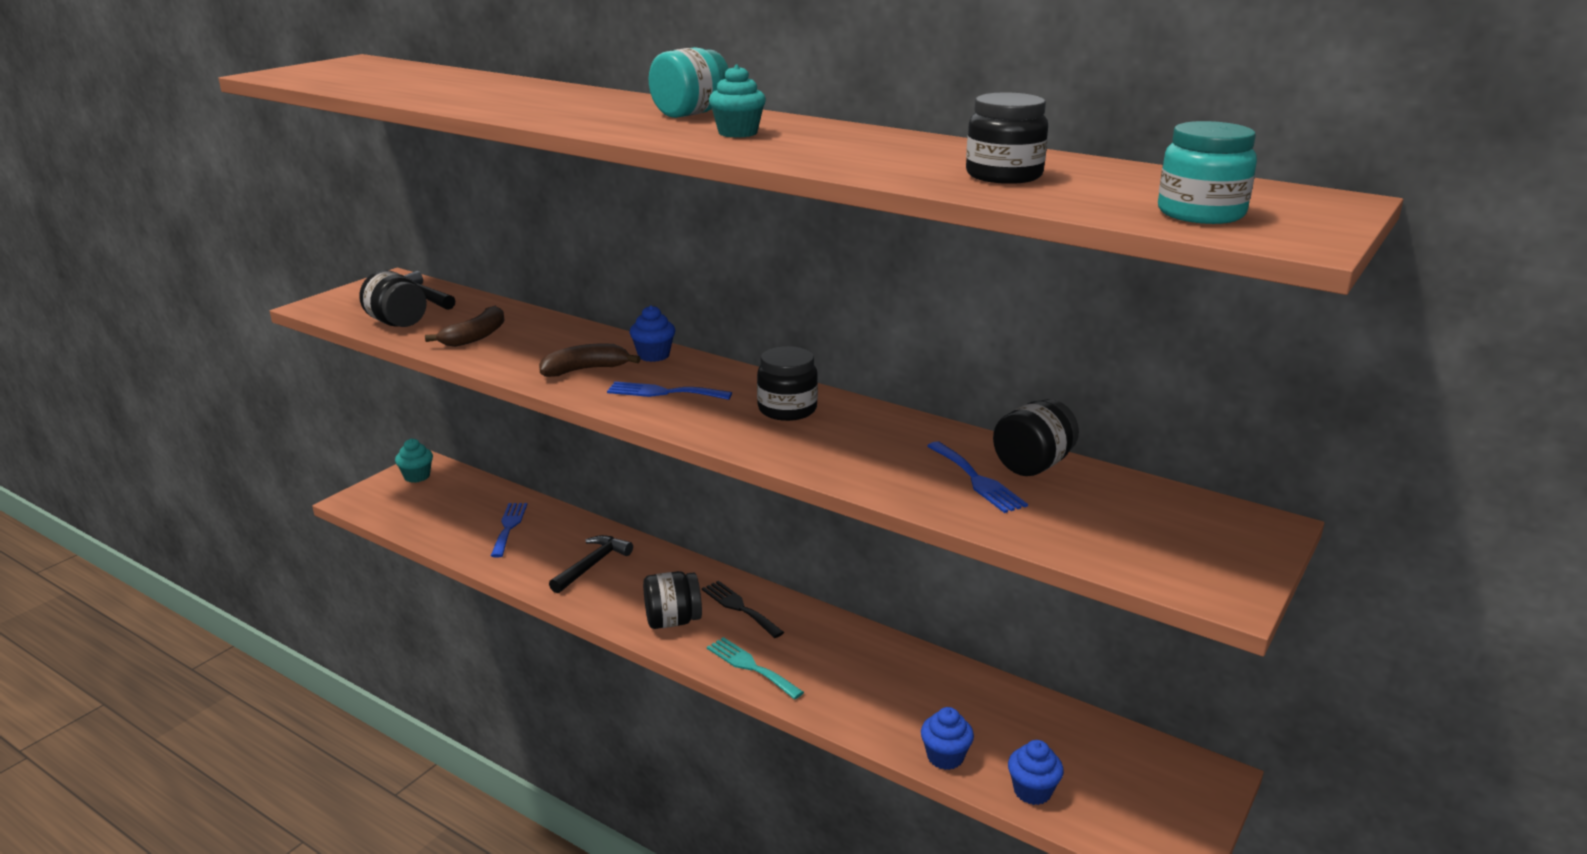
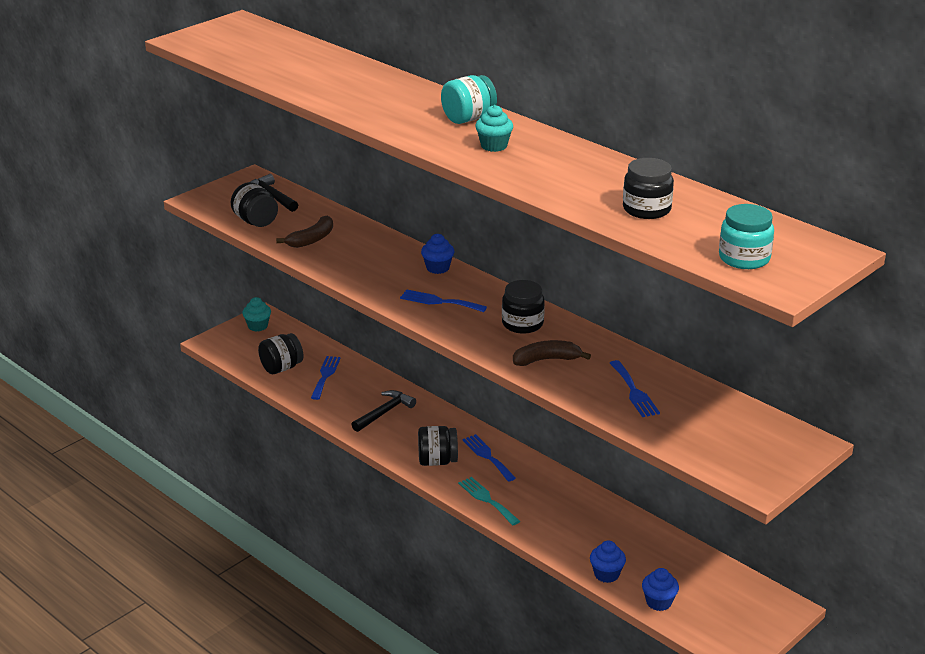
camera: 10 degrees right, 5 degrees up
brown banana [539,343,641,377] -> brown banana moved to [513,340,591,366]
black fork [702,581,784,638] -> blue fork [462,434,516,482]
black jar [993,399,1079,476] -> black jar moved to [258,333,304,374]

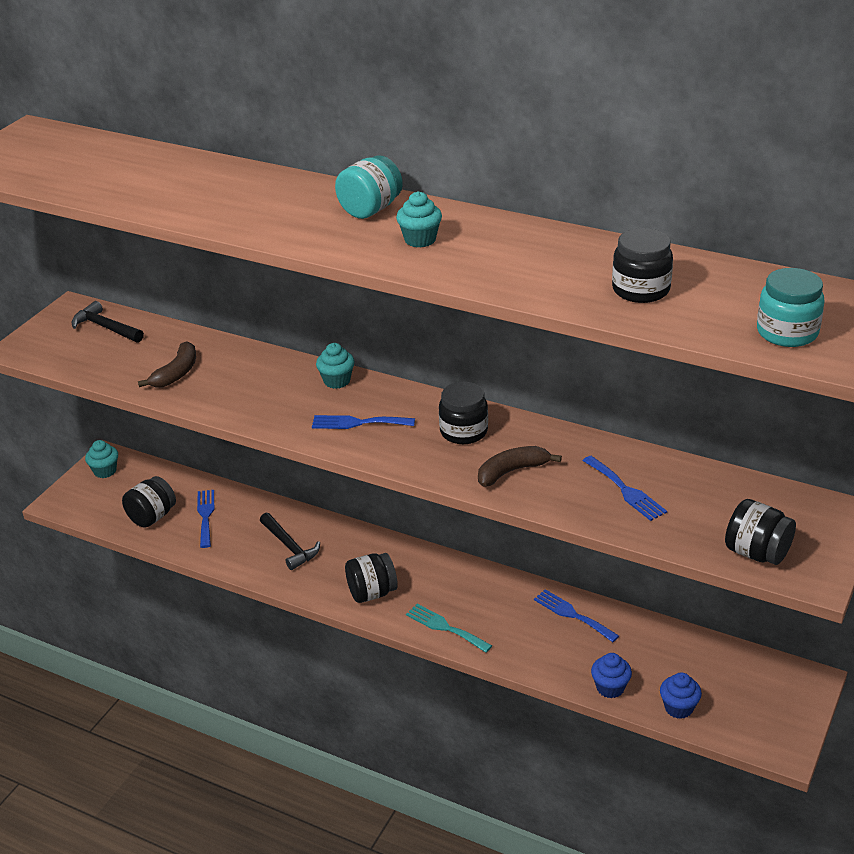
camera: 15 degrees left, 5 degrees up
black jar [231,182,278,227] -> black jar moved to [725,499,796,565]
black hammer [351,390,416,432] -> black hammer turned 120 degrees clockwise [260,513,320,570]
blue cupcake [421,234,454,274] -> turquoise cupcake [316,343,355,389]
blue fork [462,434,516,482] -> blue fork moved to [534,589,619,642]

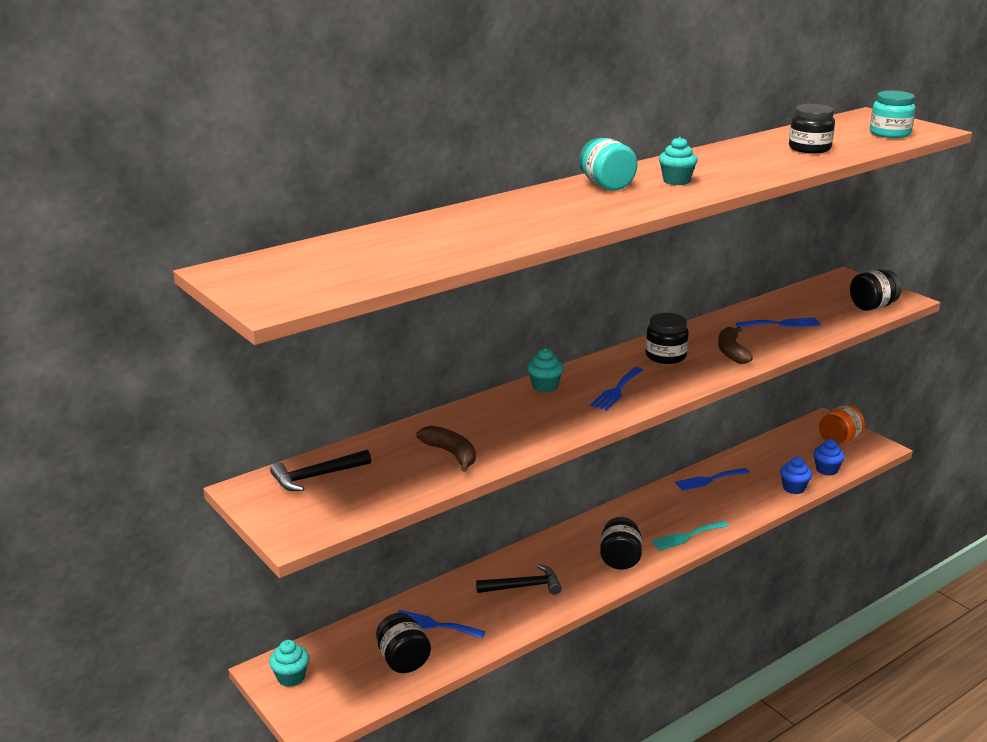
camera: 65 degrees left, 10 degrees down
none -> orange jar [819,405,865,444]

